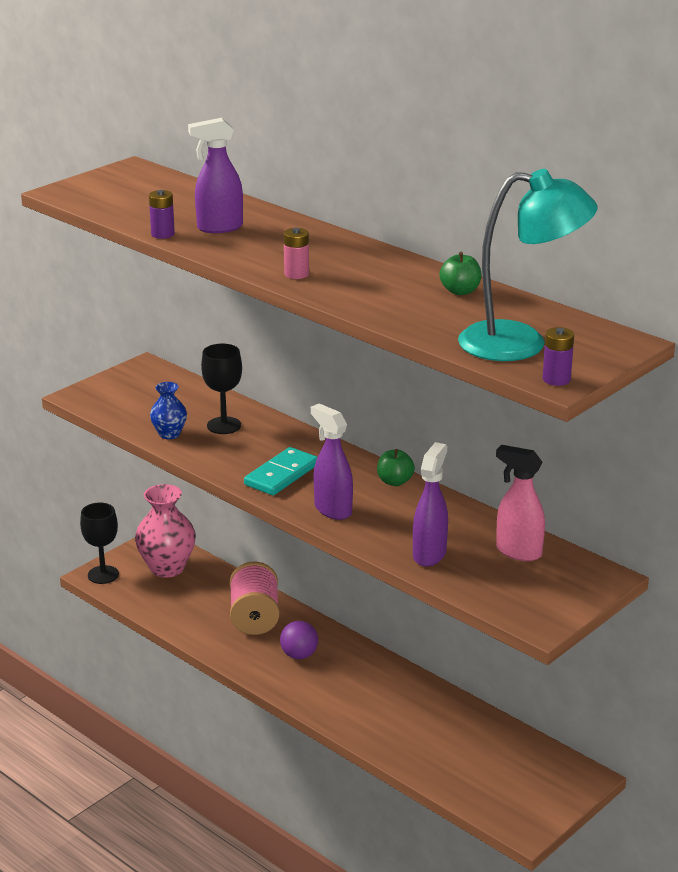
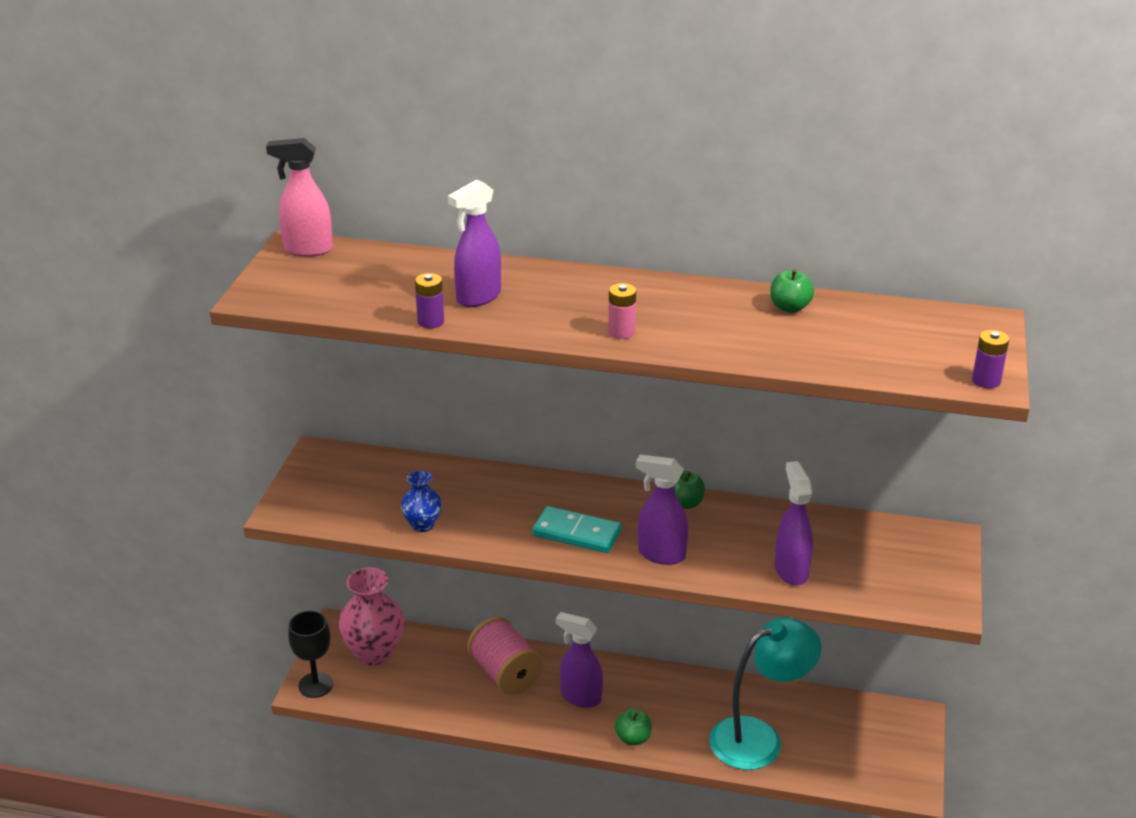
camera: 30 degrees left, 5 degrees up
black goblet [201,344,242,434] -> none
turquoise domino [244,447,317,495] -> turquoise domino turned 75 degrees counterclockwise [532,506,622,553]
purple ball [280,621,318,659] -> purple spray bottle [556,612,603,708]
turquoise lamp [458,169,598,361] -> turquoise lamp moved to [709,617,822,770]
pink spray bottle [496,445,545,561] -> pink spray bottle moved to [266,138,333,257]
none -> green apple [615,709,652,746]

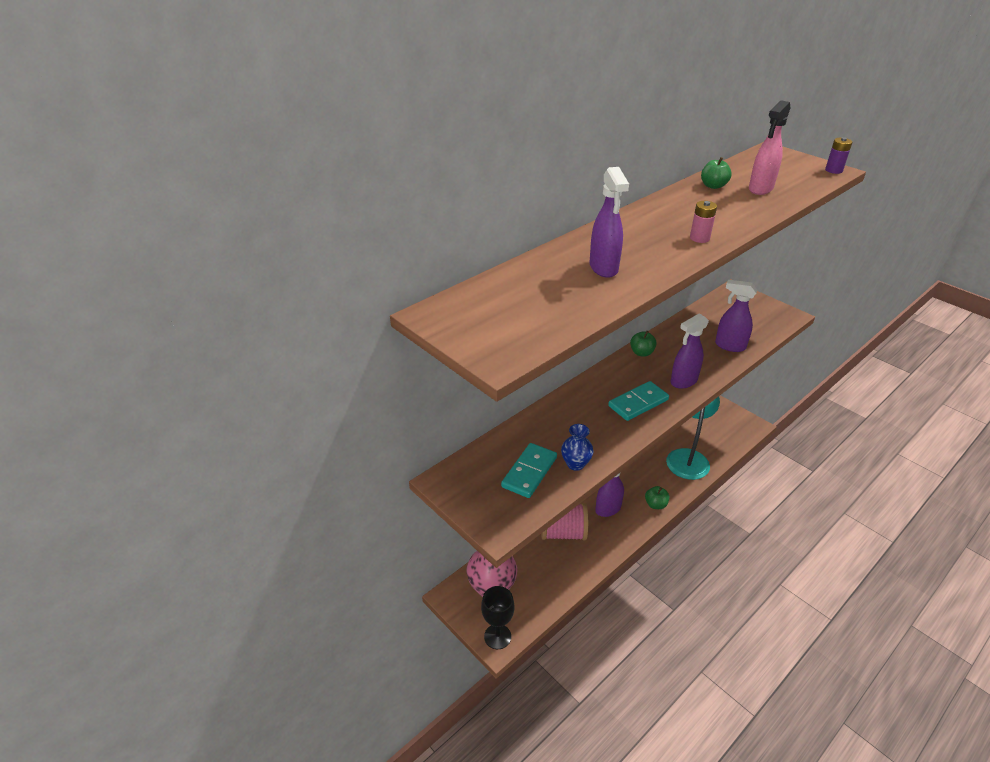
camera: 55 degrees left, 5 degrees up
pink spray bottle [266,138,333,257] -> pink spray bottle moved to [749,100,790,195]
purple battery [415,273,444,328] -> none
none -> turquoise domino [501,443,557,498]

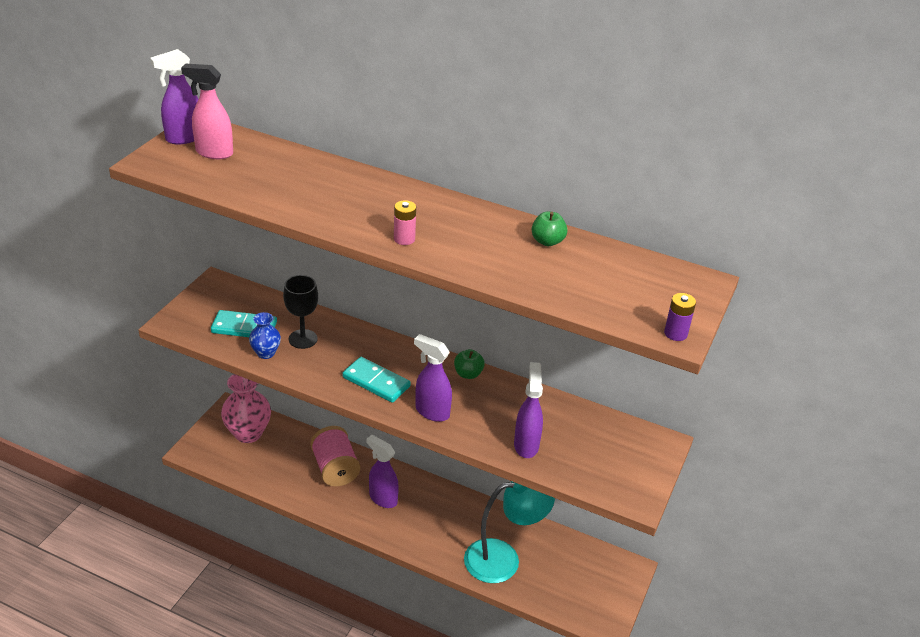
camera: 65 degrees right, 0 degrees up
black goblet [481,586,515,649] -> black goblet moved to [283,275,318,349]
purple spray bottle [589,167,629,278] -> purple spray bottle moved to [150,49,198,144]
green apple [645,486,669,509] -> none
pink spray bottle [749,100,790,195] -> pink spray bottle moved to [181,64,233,159]

